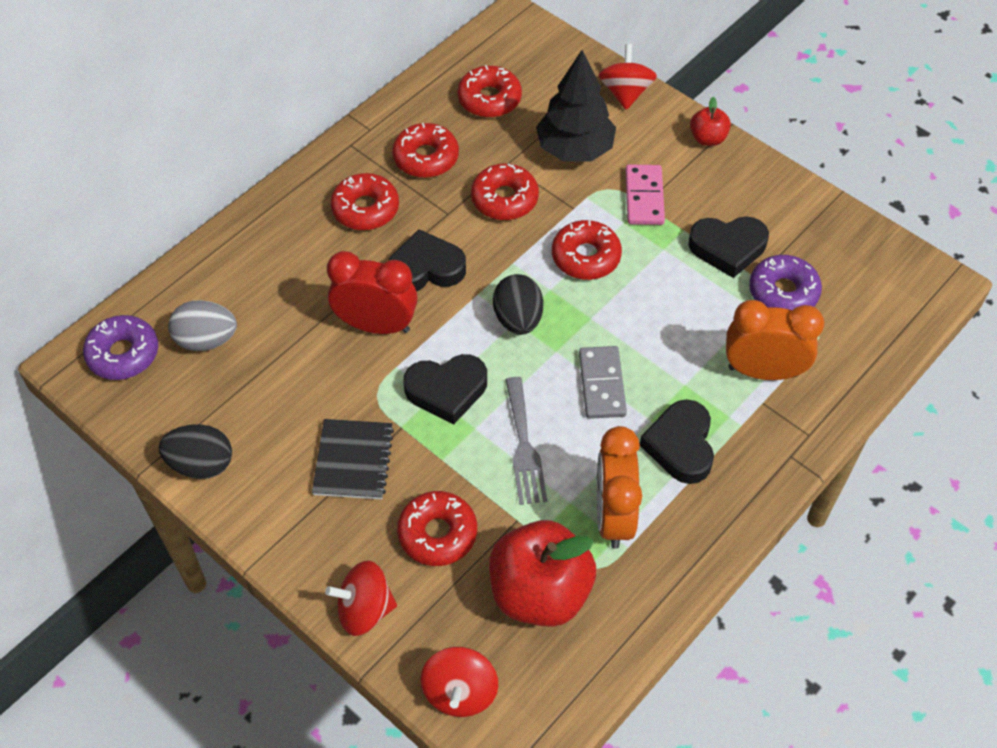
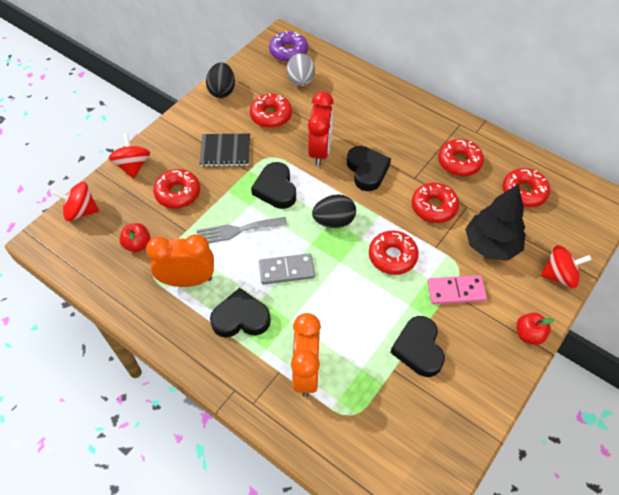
camera: 85 degrees right, 0 degrees up
red donut [330,173,399,230] -> red donut moved to [250,93,292,128]
red apple [489,520,596,627] -> red apple [119,223,150,252], size x0.48
purple donut [749,255,822,311] -> none

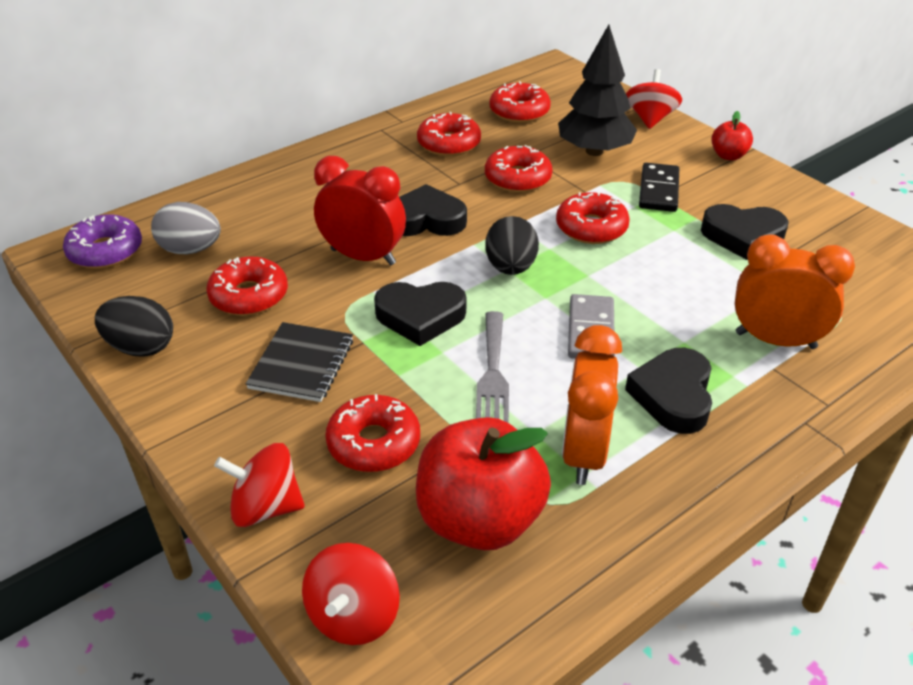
camera: 75 degrees left, 15 degrees down
red apple [119,223,150,252] -> red apple [416,417,551,550], size x2.10
pink domino [427,275,487,304] -> black domino [639,163,679,212]

